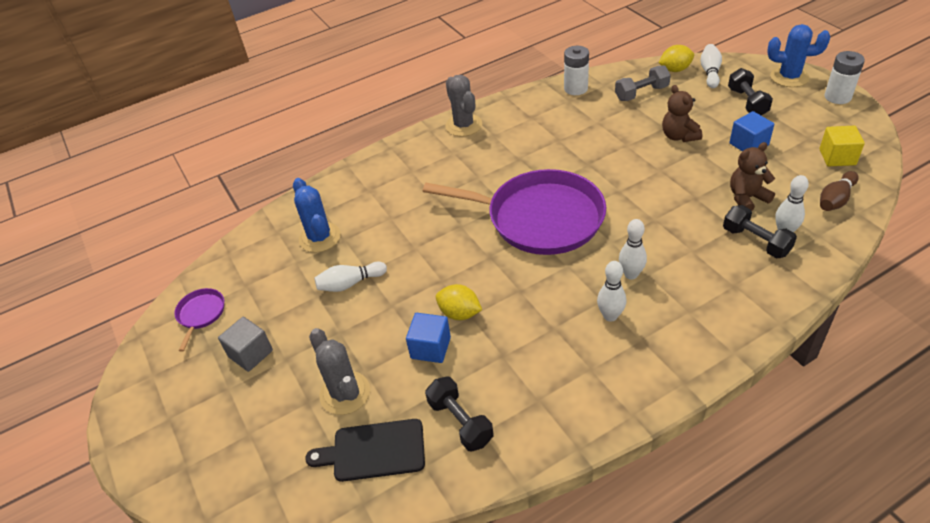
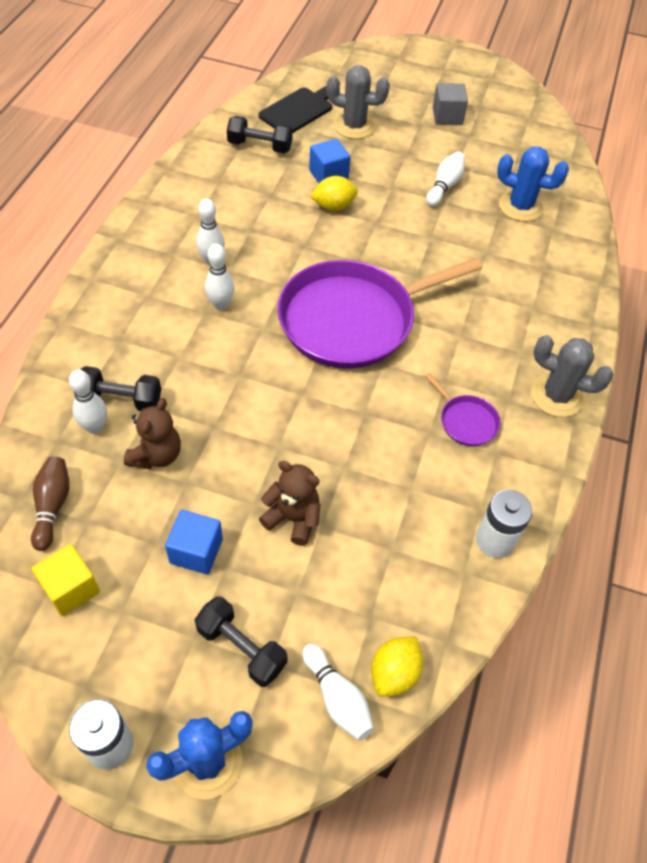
camera: 130 degrees right, 10 degrees up
purple pan [174,288,224,352] -> purple pan moved to [425,373,500,446]
grey dumbbell [615,66,671,101] -> none

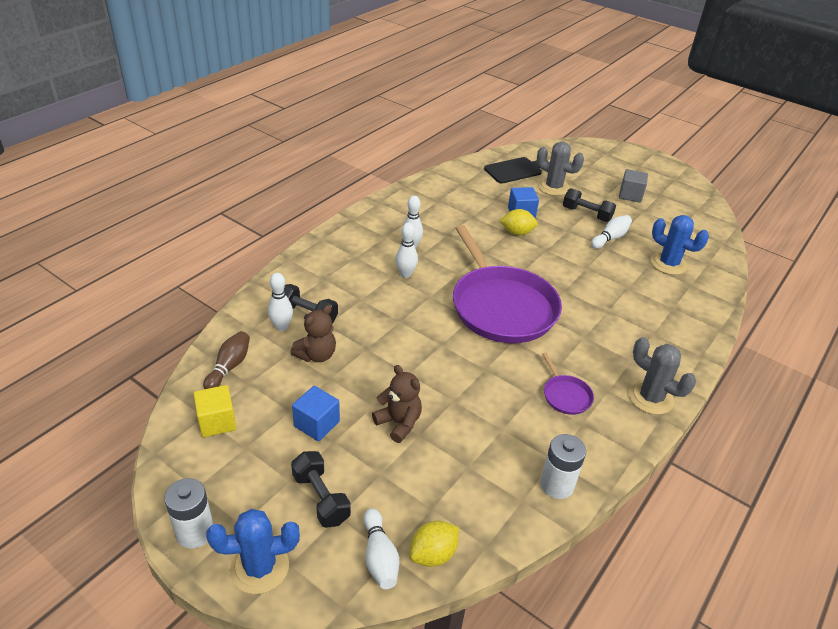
camera: 20 degrees right, 15 degrees down
black dumbbell [227,116,293,153] -> black dumbbell moved to [563,188,616,222]
purple pan [277,258,482,369] -> purple pan turned 105 degrees counterclockwise [453,225,562,343]

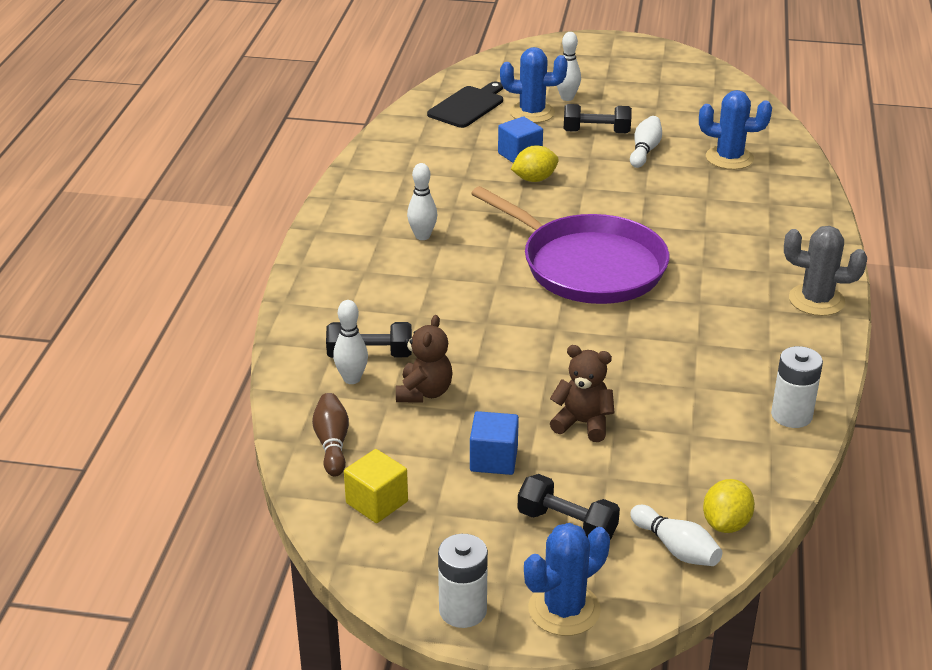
camera: 25 degrees left, 5 degrees down
white bowling pin [395,222,418,278] -> white bowling pin moved to [557,32,581,101]
grey cactus [537,142,584,196] -> blue cactus [500,47,568,123]
purple pan [542,353,594,415] -> none
grey cube [619,169,648,203] -> none

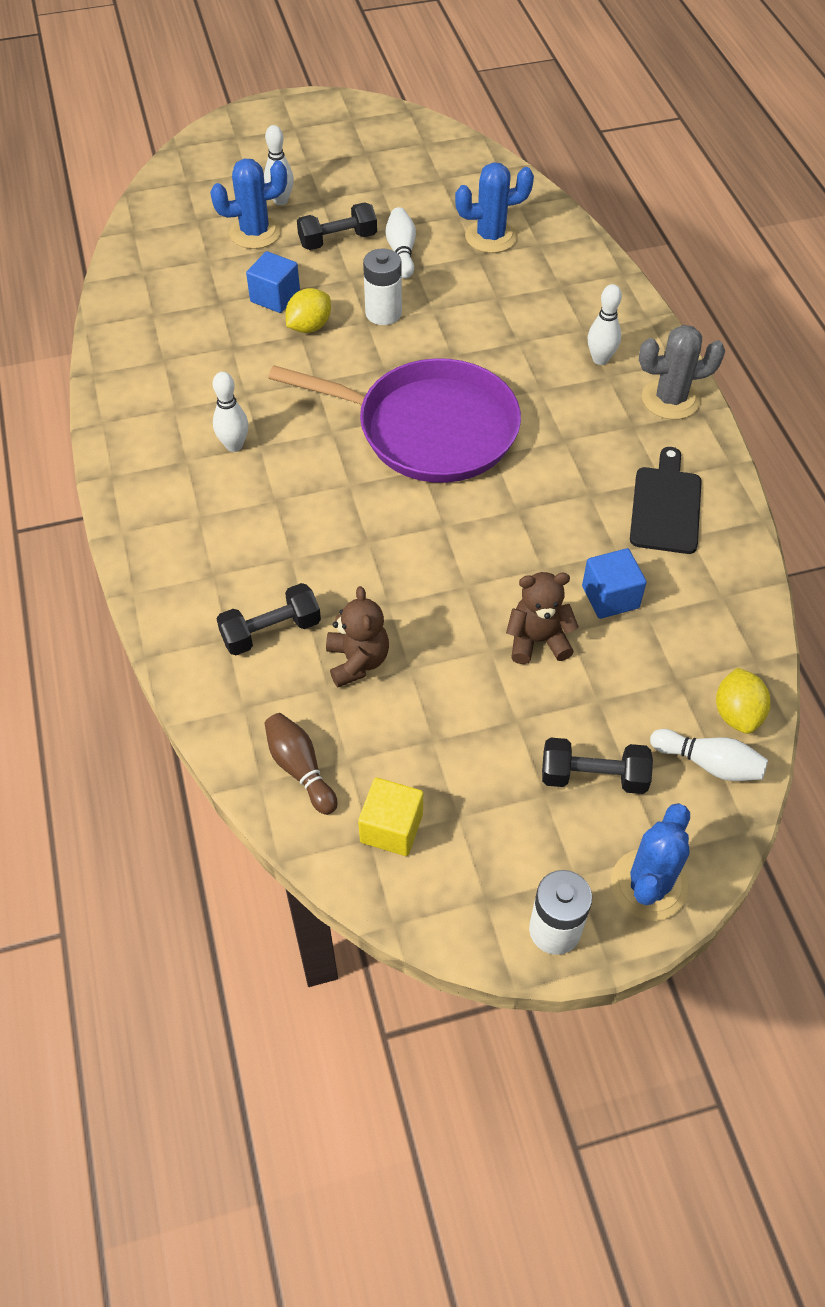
camera: 25 degrees left, 20 degrees up
white bowling pin [333,300,368,384] -> white bowling pin moved to [588,284,622,365]
black cutting board [427,82,503,128] -> black cutting board moved to [630,447,702,554]
blue cube [470,411,519,475] -> blue cube moved to [582,548,647,619]
white battery [771,346,823,428] -> white battery moved to [363,248,402,325]

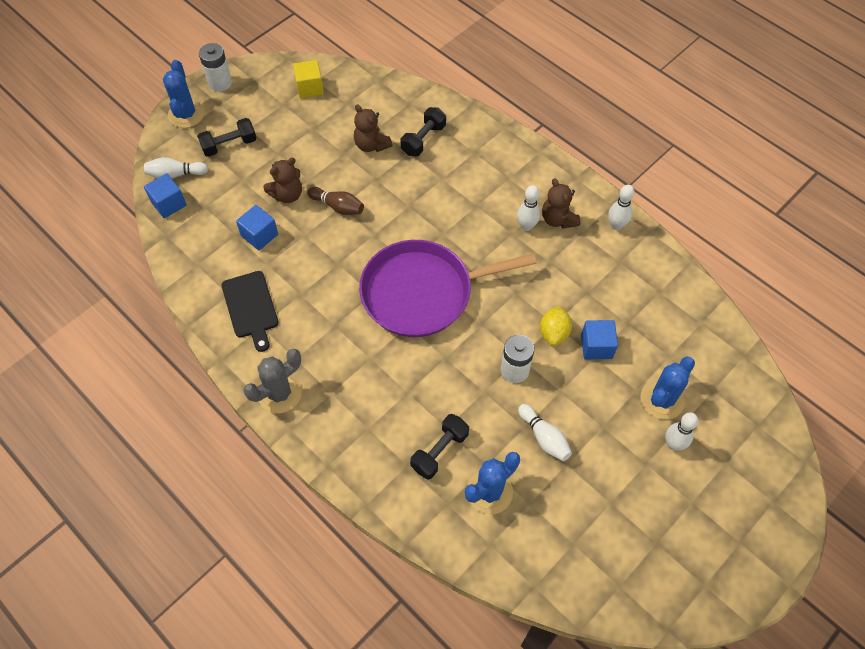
camera: 150 degrees right, 5 degrees up
brown bowling pin [264,713,337,815] -> brown bowling pin moved to [307,187,364,215]
black dumbbell [297,202,377,250] -> black dumbbell moved to [410,414,469,479]
white bowling pin [588,284,622,365] -> white bowling pin moved to [608,185,634,230]
yellow lemon [716,668,771,734] -> blue cube [144,174,187,218]
none -> brown teddy bear [542,178,580,229]

